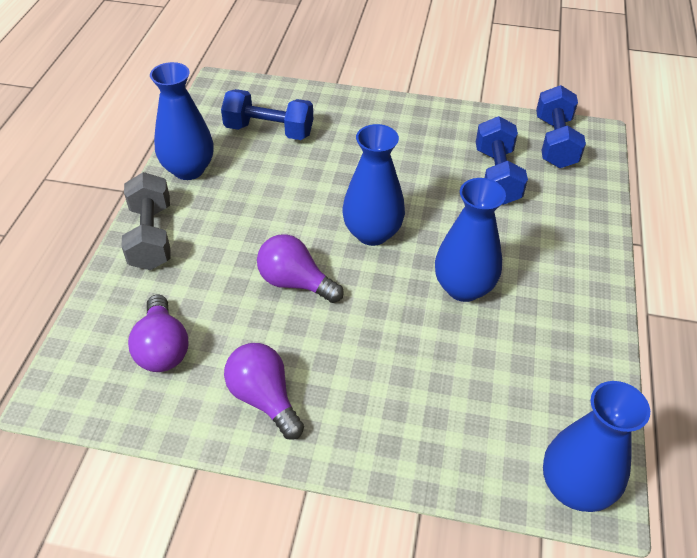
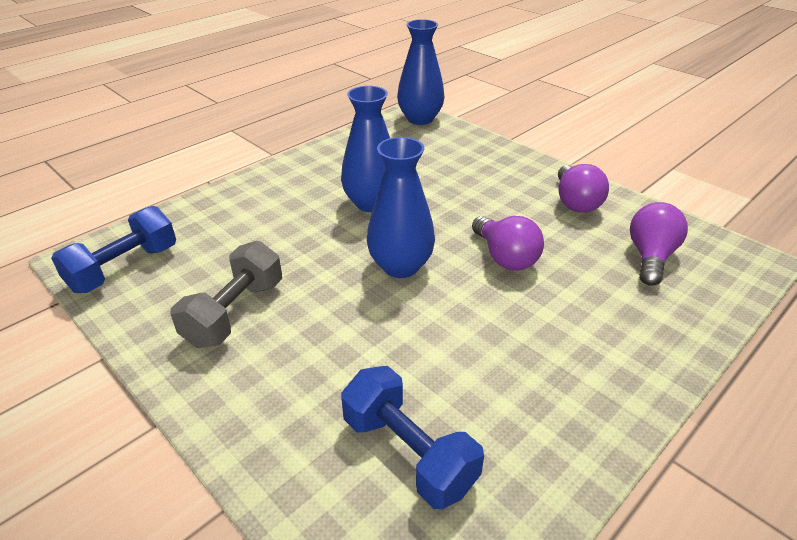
camera: 145 degrees left, 10 degrees down
grey dumbbell [121,172,171,270] -> grey dumbbell moved to [171,241,282,348]
blue vase [150,62,214,180] -> none
blue dumbbell [476,116,528,205] -> none

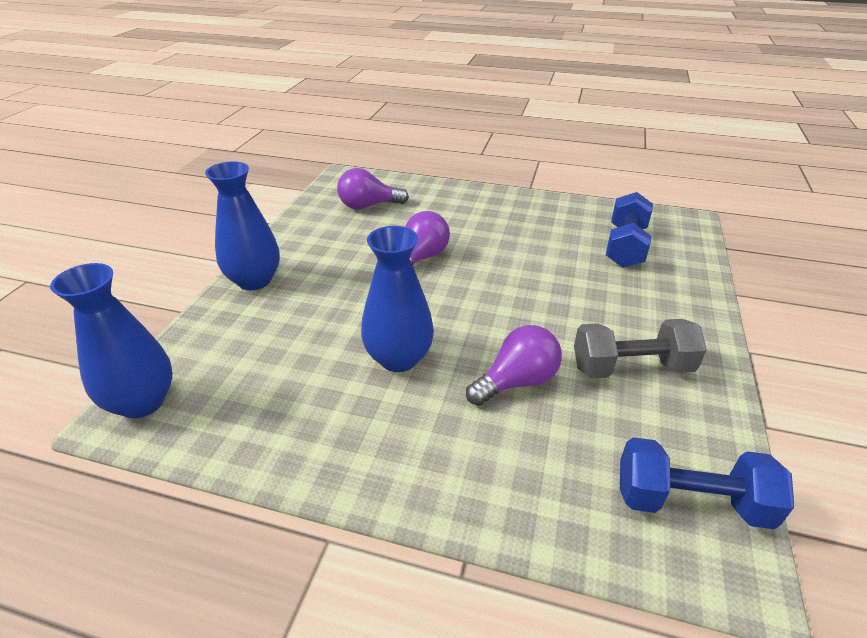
camera: 120 degrees left, 0 degrees up
blue vase [367,137,435,278] -> blue vase moved to [205,161,280,290]
purple light bulb [558,164,609,213] -> purple light bulb moved to [466,325,562,406]

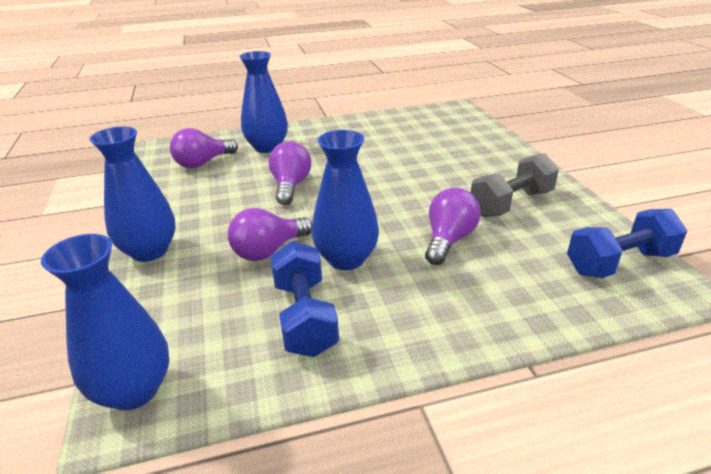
camera: 30 degrees left, 5 degrees down
blue dumbbell [606,192,653,268] -> blue dumbbell moved to [270,241,339,357]
none -> purple light bulb [228,208,312,261]
none -> blue vase [239,51,288,153]

